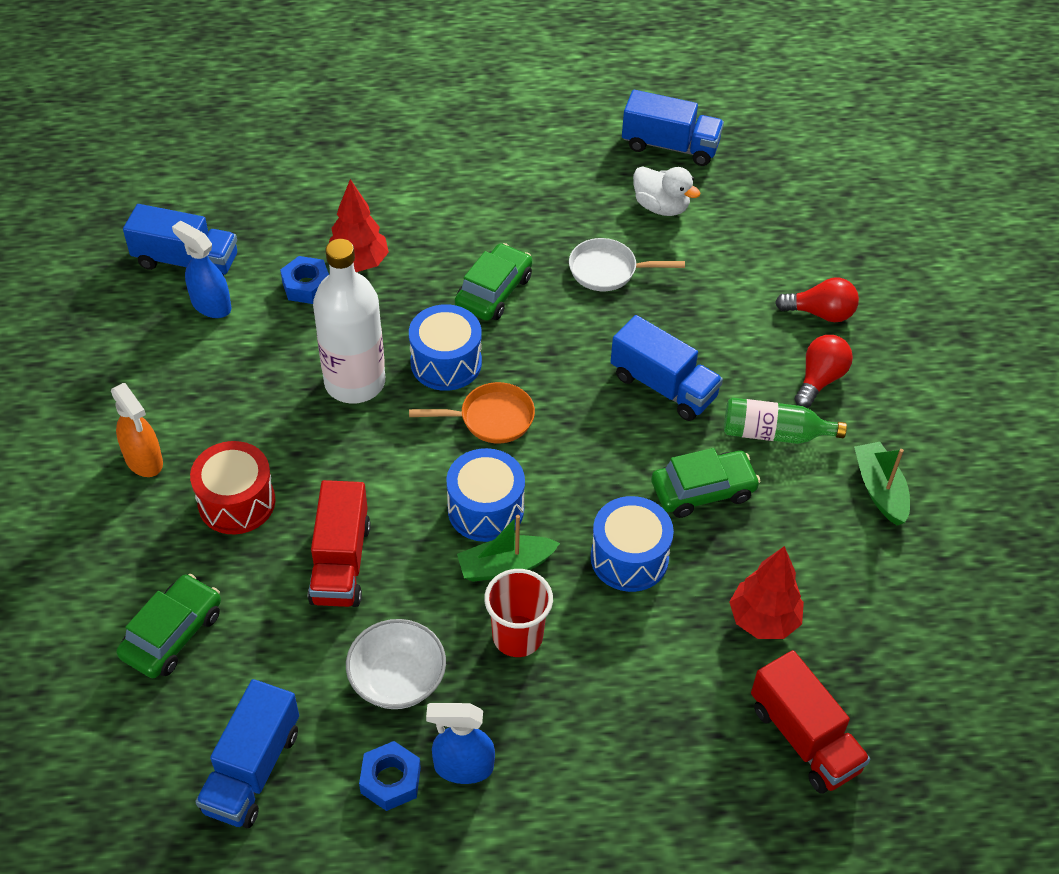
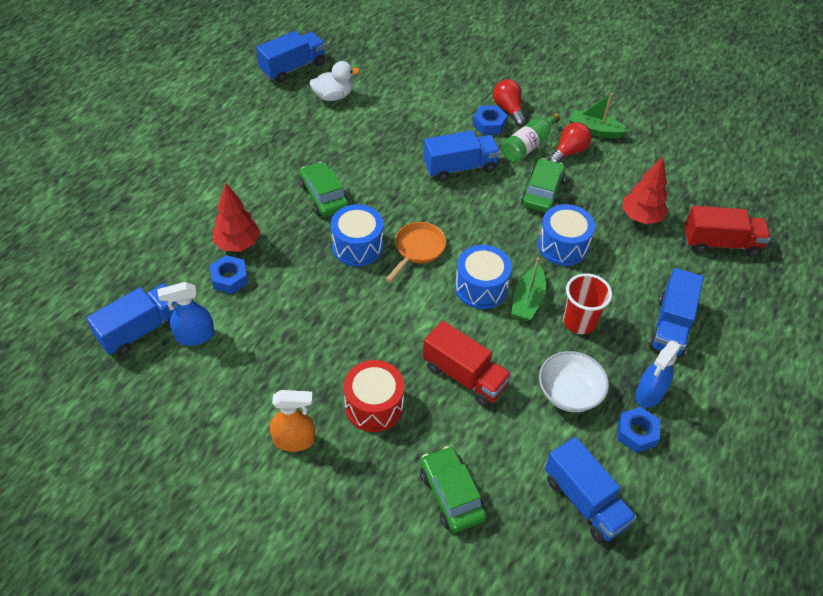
camera: 55 degrees left, 0 degrees up
white bottle [313,239,385,403] -> none
white pan [569,238,685,291] -> none
red light bulb [775,278,859,322] -> red light bulb moved to [548,122,592,163]
none -> blue nut [473,105,507,135]
none -> blue truck [648,268,704,358]

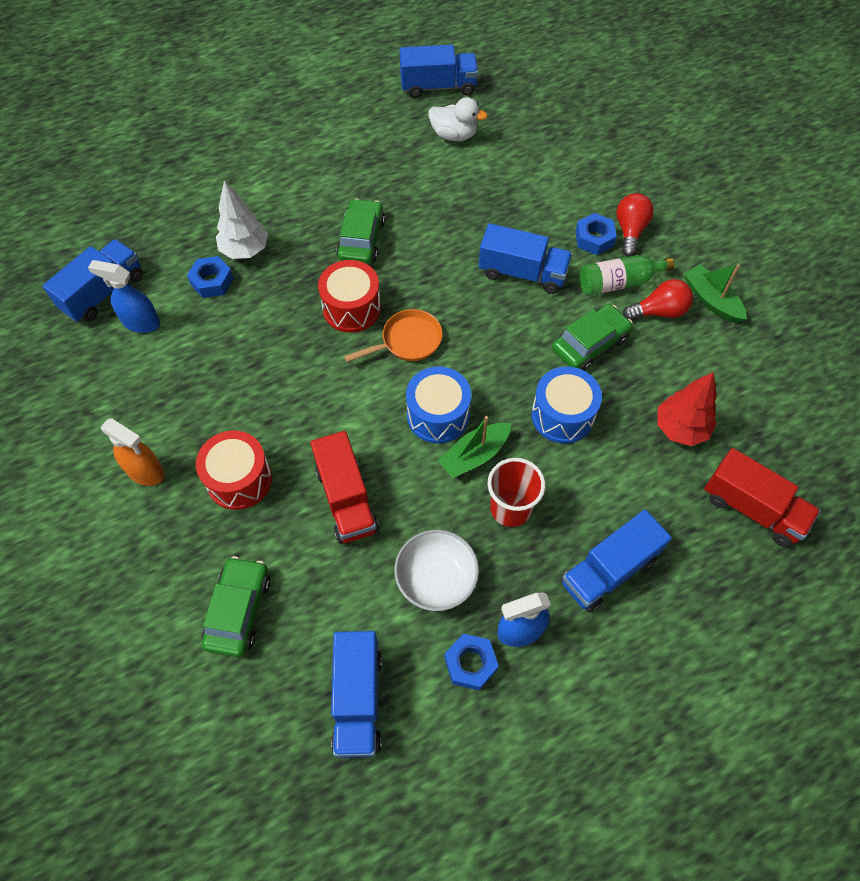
camera: 35 degrees right, 10 degrees up
blue truck [86,283,177,356] -> blue truck turned 45 degrees counterclockwise [42,239,143,322]
red tree [213,183,260,252] -> white tree [216,180,268,259]
blue drum [331,204,383,267] -> red drum [318,260,381,333]

